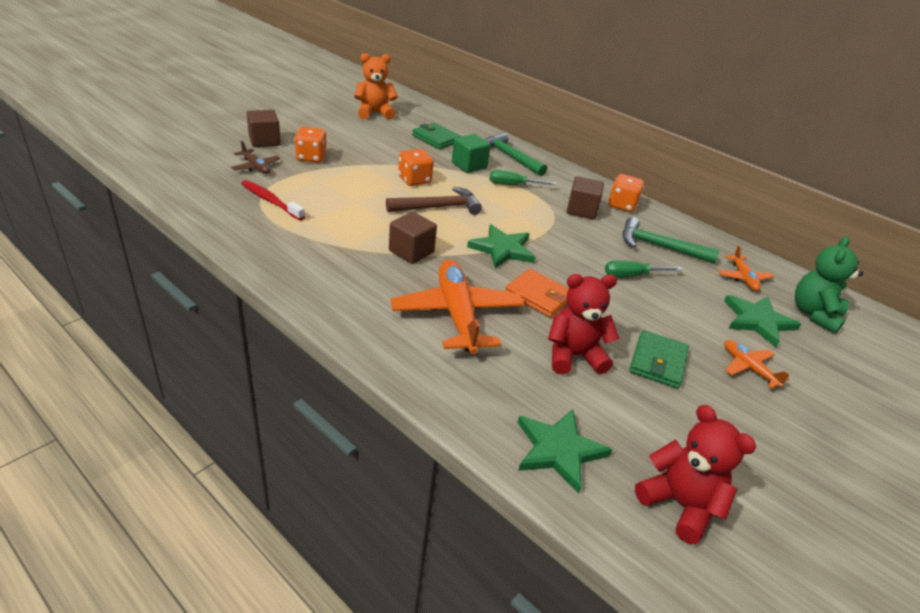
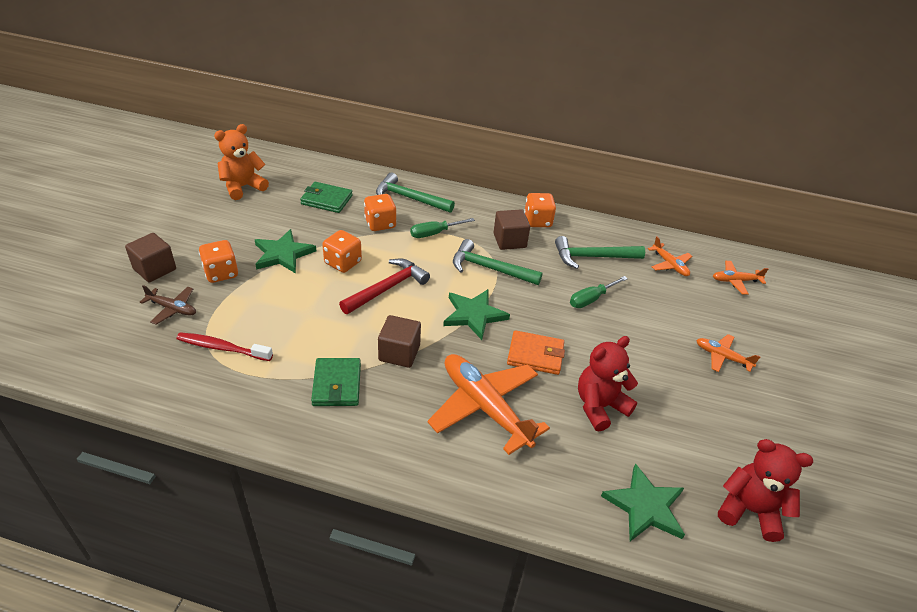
camera: 25 degrees left, 5 degrees up
brown hammer [386,187,482,215] -> red hammer [339,258,430,314]
green cube [452,134,491,173] -> orange dice [364,194,397,231]
green wallet [629,330,689,389] -> green wallet moved to [311,358,361,406]
green star [724,295,801,348] -> green star moved to [255,229,317,273]
green teddy bear [795,236,863,334] -> orange plane [713,261,768,295]
none -> green hammer [453,239,543,285]

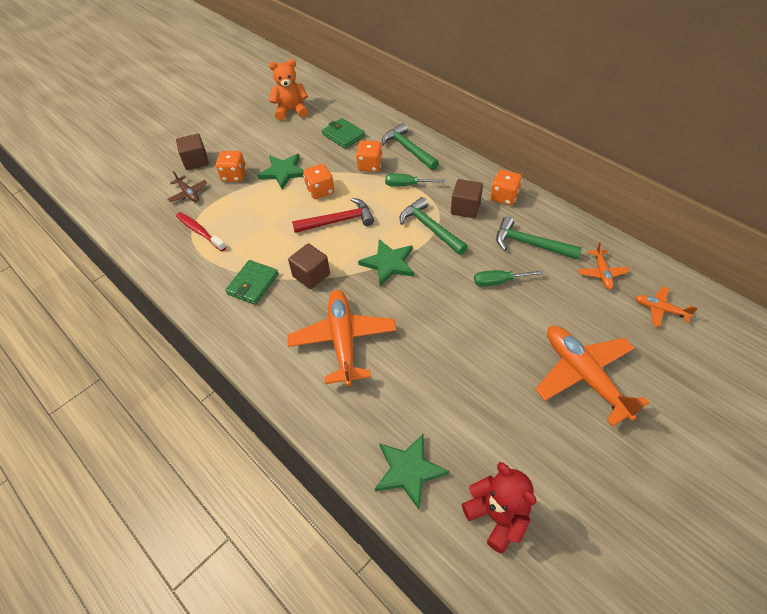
camera: 35 degrees right, 10 degrees up
orange wallet [507,330,565,375] -> none
red teddy bear [578,336,638,431] -> none
orange plane [696,334,760,372] -> orange plane [535,326,649,426], size x2.04

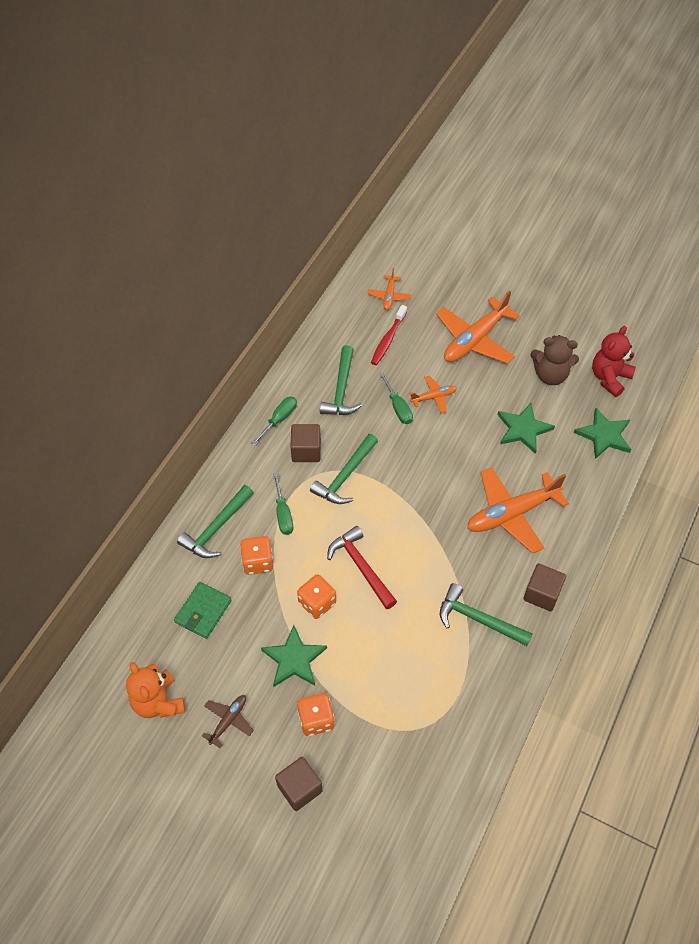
camera: 110 degrees left, 5 degrees up
brown plane [168,171,207,202] -> brown plane moved to [202,695,254,748]
red toothbrush [176,212,226,251] -> red toothbrush moved to [371,305,407,365]
green wallet [225,260,279,305] -> green hammer [440,583,533,646]
brown cube [288,243,330,289] -> brown cube moved to [523,564,566,611]
green star [358,239,414,286] -> green star moved to [498,403,555,454]
orange dice [490,170,522,205] -> green screwdriver [252,397,297,445]
orange plane [578,242,630,289] -> orange plane moved to [409,376,457,413]
none -> brown teddy bear [530,335,579,385]

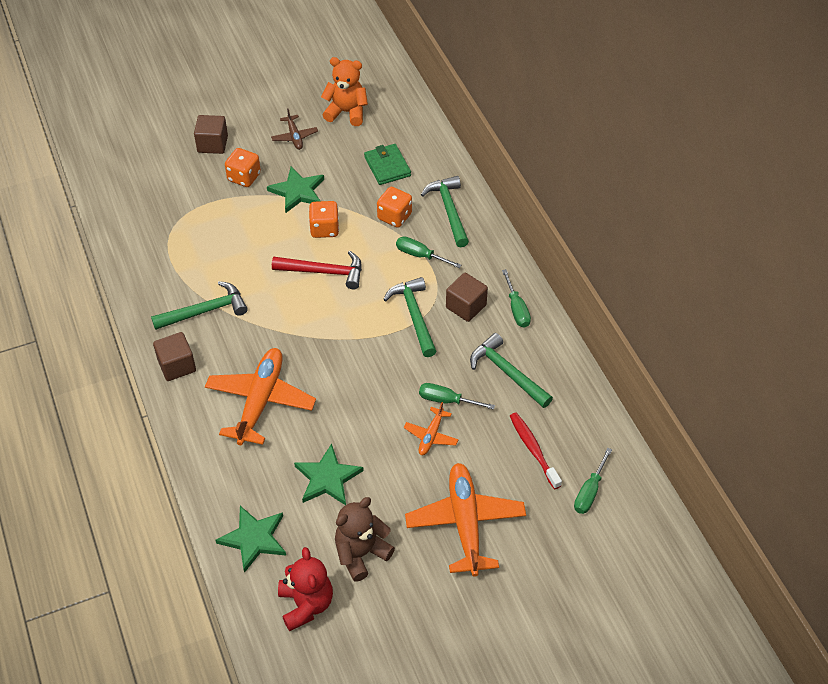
camera: 130 degrees right, 5 degrees down
orange plane [367,269,412,310] -> green screwdriver [574,448,612,514]

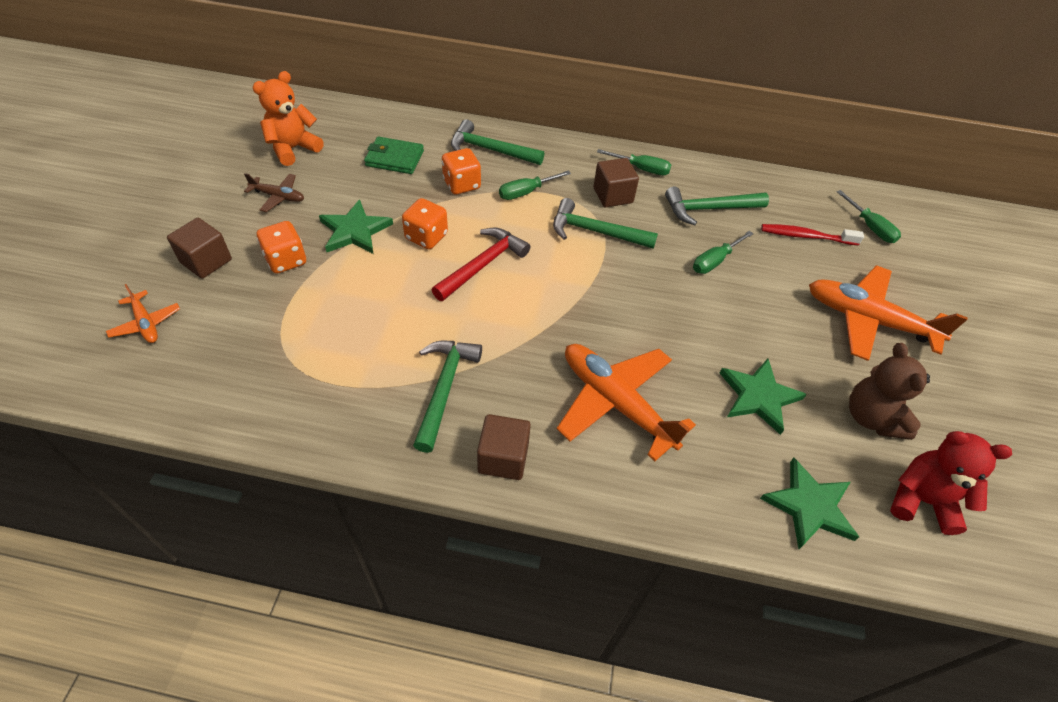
camera: 60 degrees left, 0 degrees up
orange plane [404,402,459,455] -> orange plane moved to [106,284,180,343]

